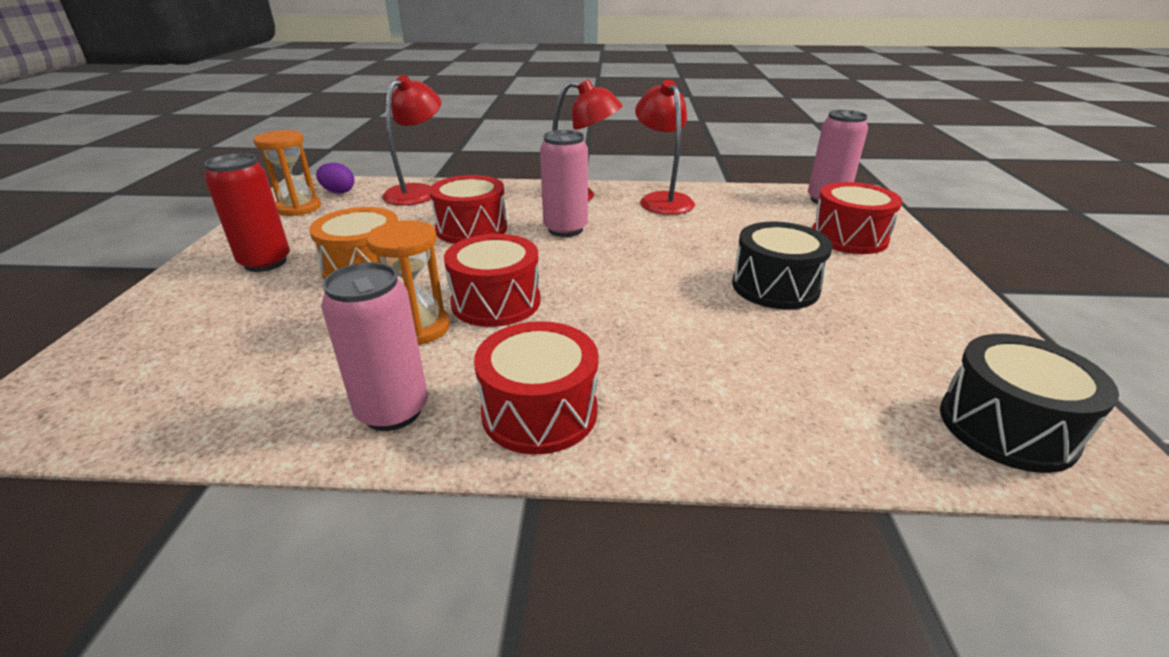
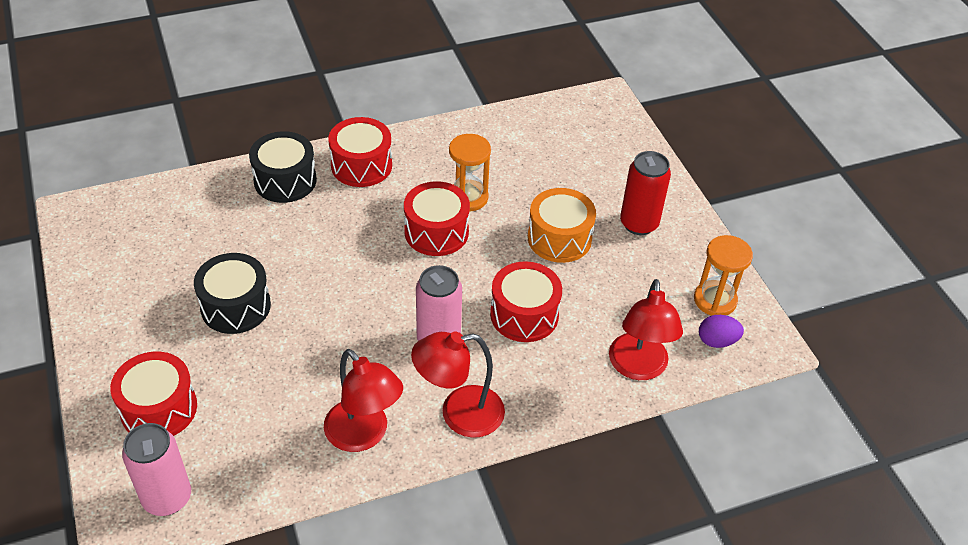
camera: 155 degrees right, 15 degrees up
pink can [321,262,428,431] -> none
black drum [940,334,1119,473] -> black drum moved to [249,131,317,203]

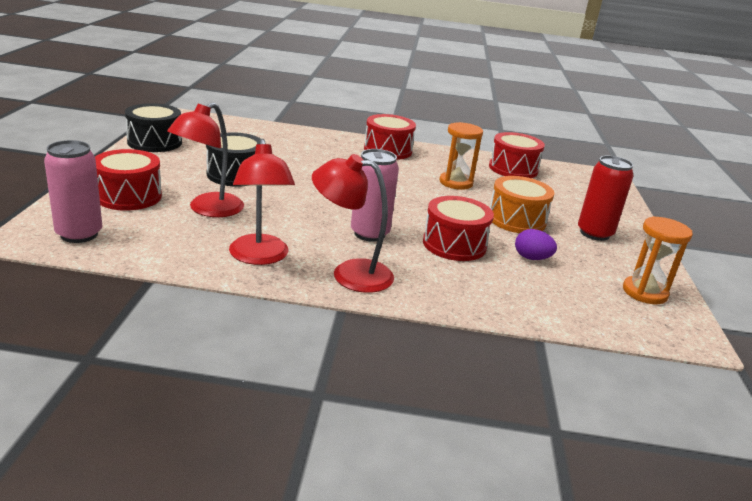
camera: 25 degrees right, 20 degrees down
black drum [249,131,317,203] -> black drum moved to [125,103,182,152]
red drum [404,181,470,256] -> red drum moved to [489,132,545,178]
red lamp [609,279,683,380] -> red lamp moved to [167,102,244,217]
purple egg [699,315,744,348] -> purple egg moved to [515,229,557,260]

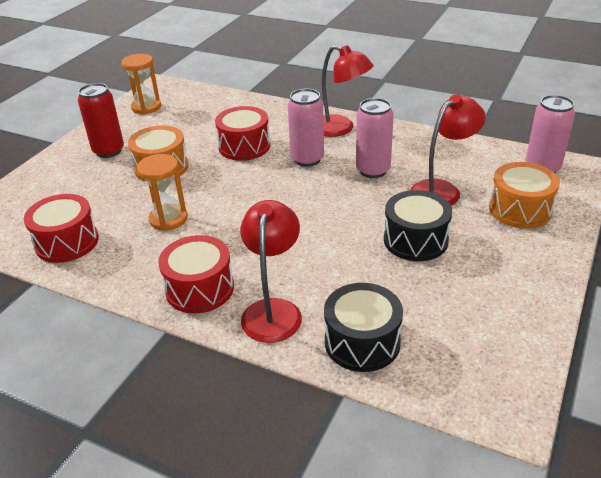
camera: 155 degrees left, 10 degrees up
red drum [95,149,162,211] -> orange drum [489,162,560,229]
black drum [125,103,182,152] -> black drum moved to [324,283,403,372]
red lamp [229,139,295,265] -> red lamp moved to [240,200,302,343]
purple egg [515,229,557,260] -> none
none -> pink can [356,98,394,178]

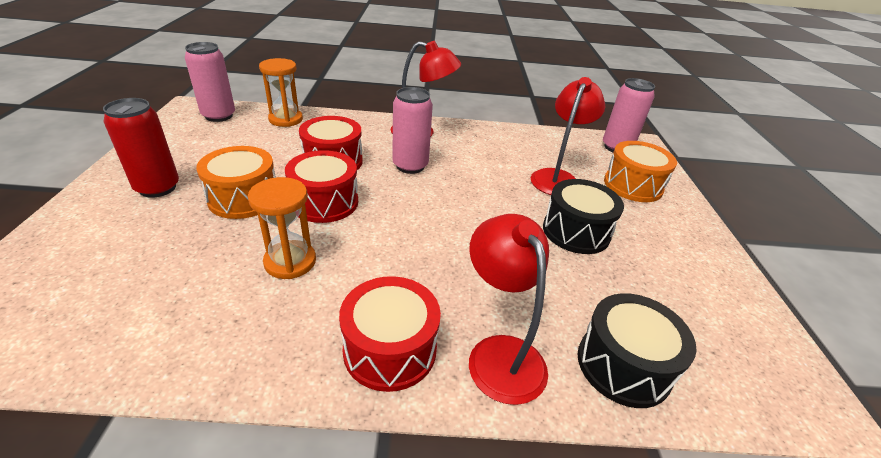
camera: 30 degrees left, 0 degrees up
red drum [24,194,99,263] -> red drum moved to [285,150,358,223]
orange hourglass [121,54,161,114] -> orange hourglass moved to [259,58,303,127]
pink can [356,98,394,178] -> pink can moved to [185,42,235,122]

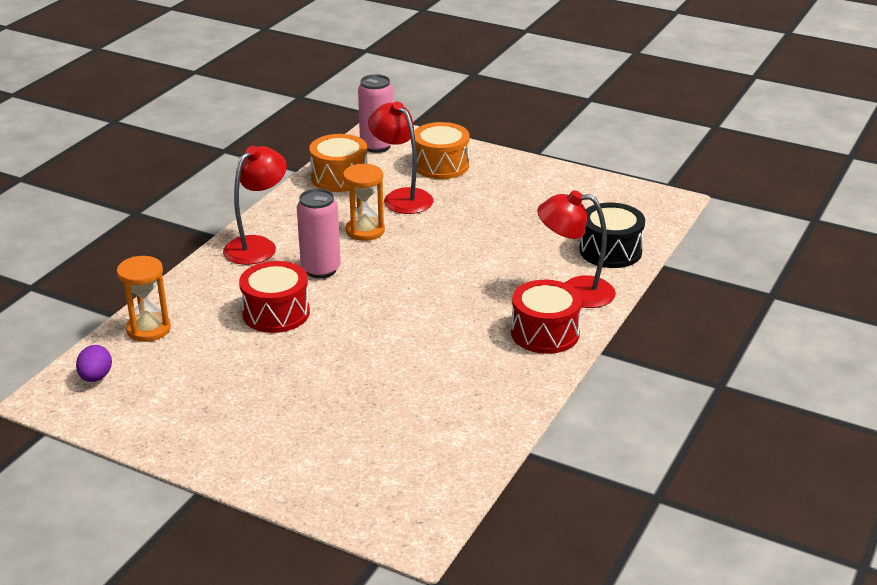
camera: 60 degrees left, 5 degrees down
red can [103,98,179,198] -> none
pink can [185,42,235,122] -> purple egg [76,345,112,382]
orange drum [196,146,276,219] -> orange drum moved to [309,134,368,192]
orange hourglass [248,177,316,279] -> orange hourglass moved to [343,164,385,241]
red drum [285,150,358,223] -> none
black drum [543,179,624,254] -> none

